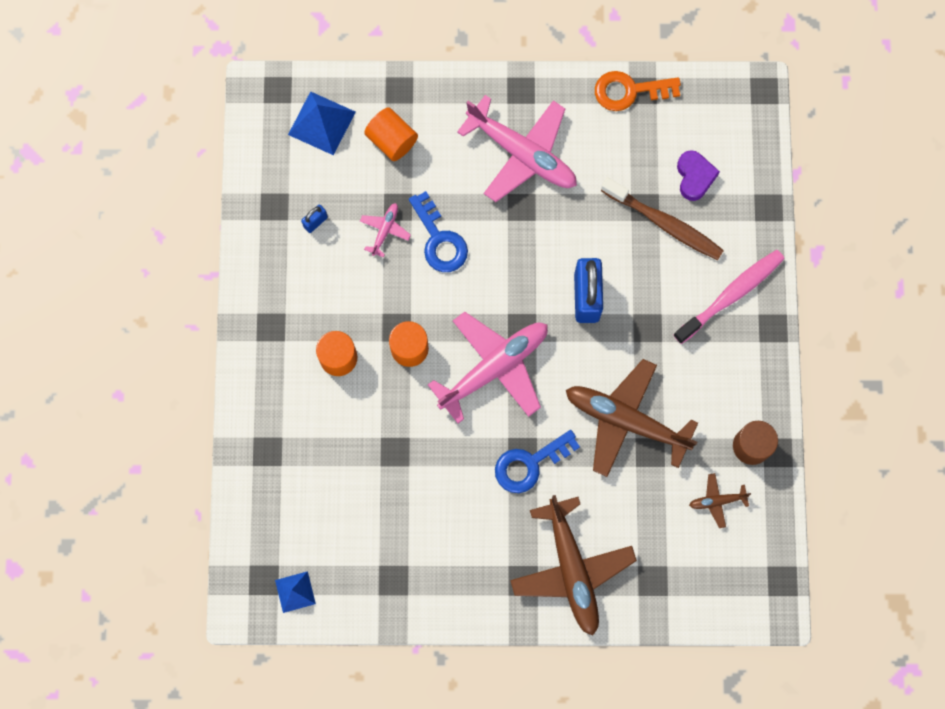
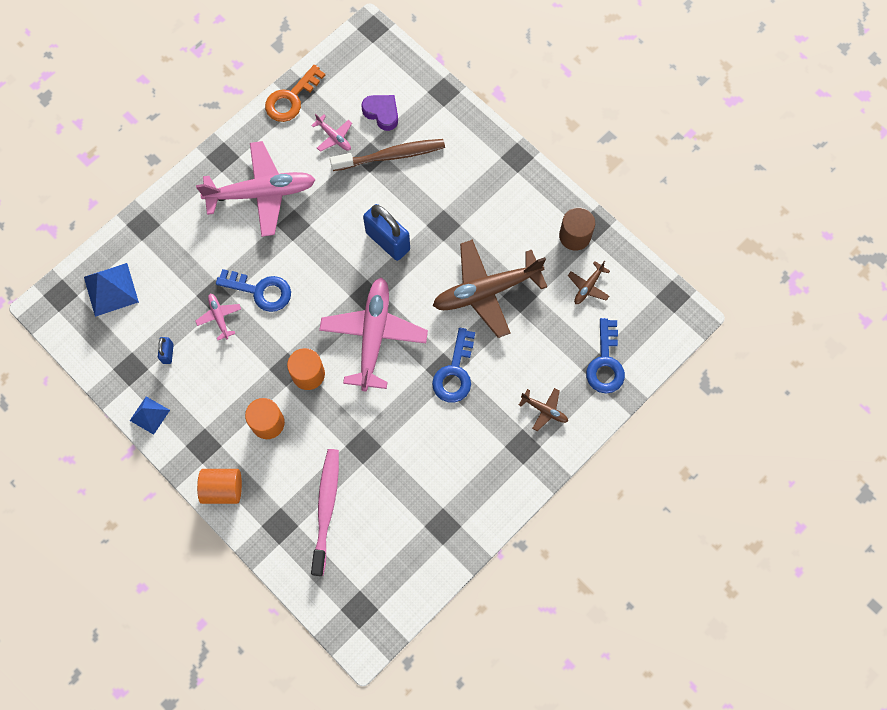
camera: 45 degrees left, 5 degrees down
blue pyramid [275,571,316,613] -> blue pyramid moved to [130,396,170,435]
orange cylinder [364,107,418,161] -> orange cylinder moved to [197,469,242,504]
brown plane [510,495,637,636] -> brown plane [519,388,568,431], size x0.44
pink toothbrush [674,250,785,344] -> pink toothbrush moved to [311,449,339,576]
none -> pink plane [311,114,352,152]
none -> blue key [586,318,625,393]

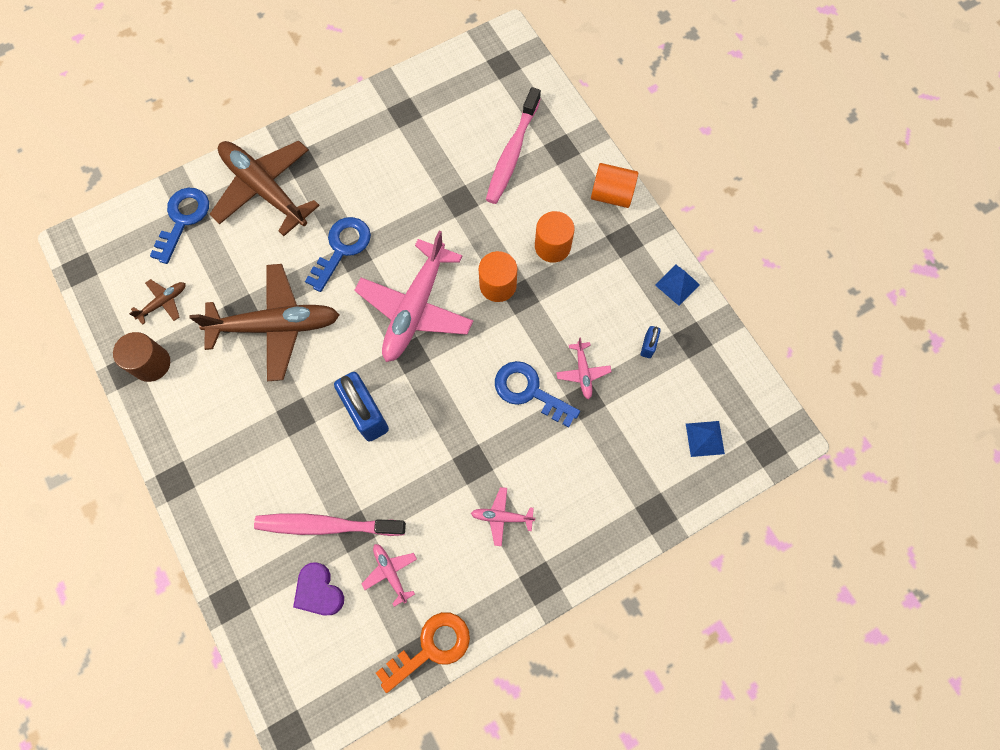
camera: 165 degrees left, 0 degrees up
blue pyramid [84,263,139,317] -> blue pyramid [686,421,725,457], size x0.63
pink plane [196,141,316,237] -> pink plane [471,487,536,546], size x0.44
brown toothbrush [330,139,445,171] -> pink toothbrush [254,513,406,536]
brown plane [519,388,568,431] -> brown plane [209,141,320,236], size x2.29

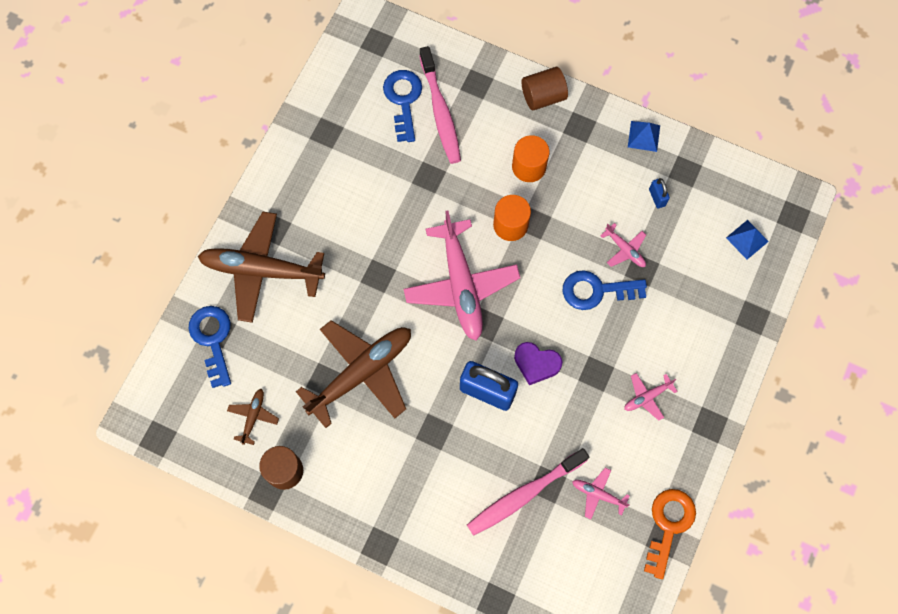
camera: 35 degrees left, 0 degrees up
purple heart [293,563,344,615] -> purple heart moved to [514,342,562,385]
blue key [305,217,371,292] -> blue key moved to [383,70,422,142]
orange cylinder [591,163,638,208] -> brown cylinder [522,67,568,110]

